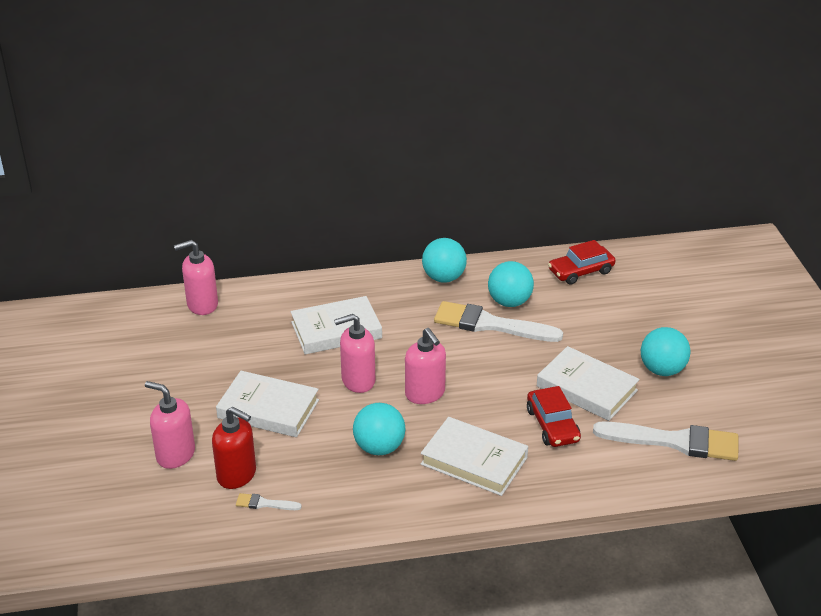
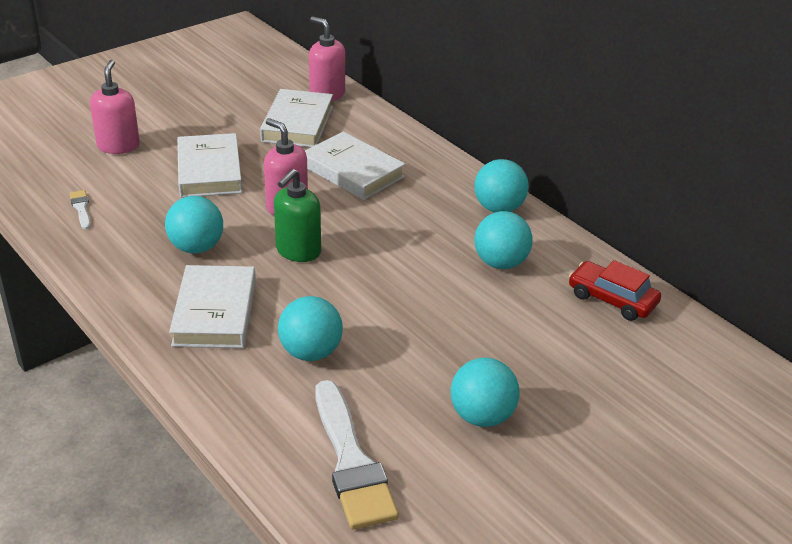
camera: 60 degrees right, 0 degrees up
red soap dispenser [212,406,256,489] -> none
pink soap dispenser [405,328,446,404] -> green soap dispenser [274,169,321,262]
white brush [434,301,563,342] -> none
red car [527,386,581,447] -> turquoise ball [278,296,343,361]
white book [537,346,640,421] -> white book moved to [260,89,333,147]

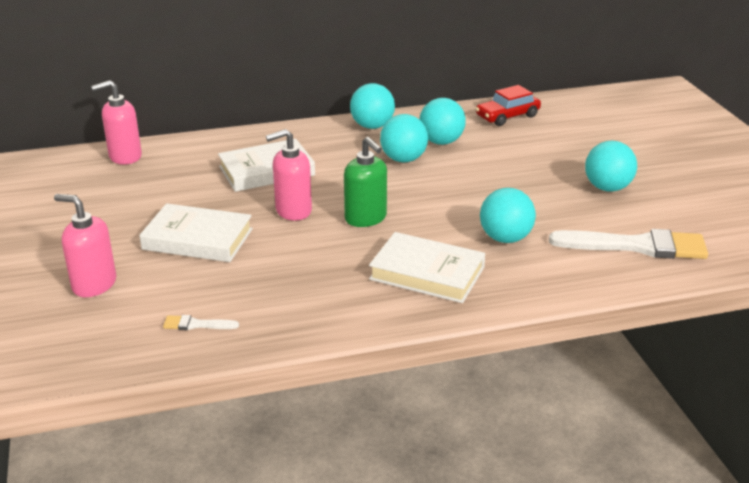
camera: 65 degrees left, 5 degrees down
turquoise ball [165,196,223,254] -> turquoise ball moved to [380,114,428,162]
white book [260,89,333,147] -> none

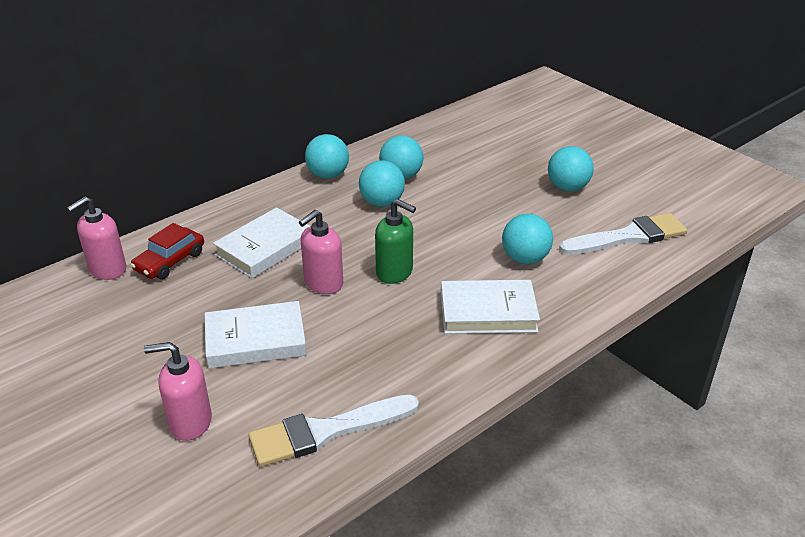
camera: 25 degrees left, 5 degrees up
white brush [163,315,239,330] -> white brush [248,395,419,467], size x2.31
red car [475,85,541,126] -> red car moved to [130,223,204,280]

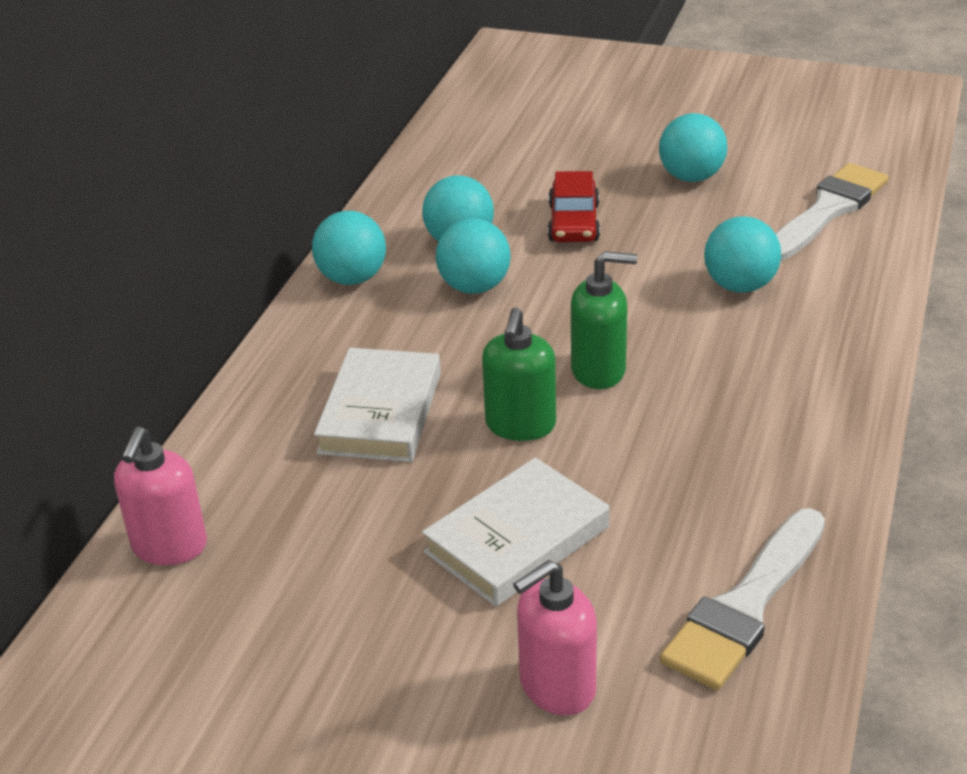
camera: 30 degrees left, 0 degrees up
red car [130,223,204,280] -> red car moved to [548,171,600,242]
pink soap dispenser [299,210,343,294] -> green soap dispenser [482,308,556,441]
white book [441,280,540,334] -> none

